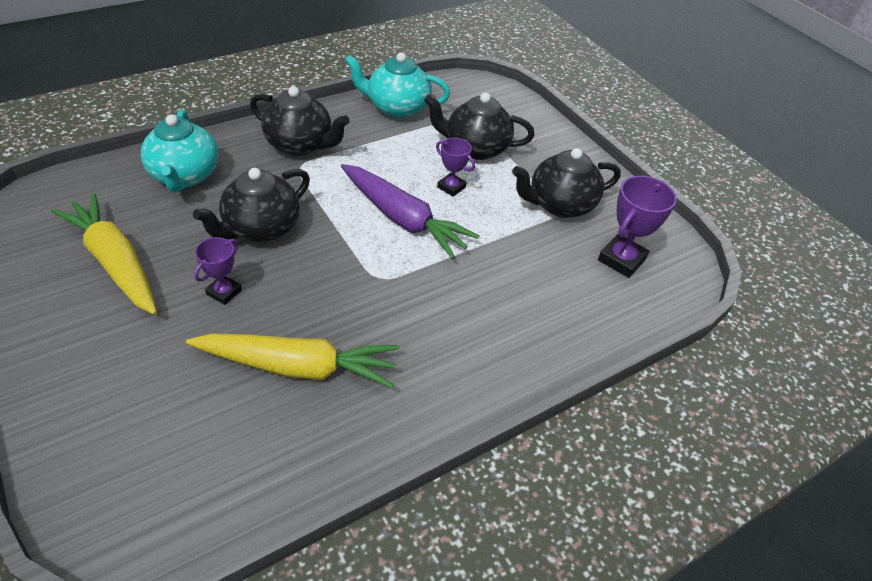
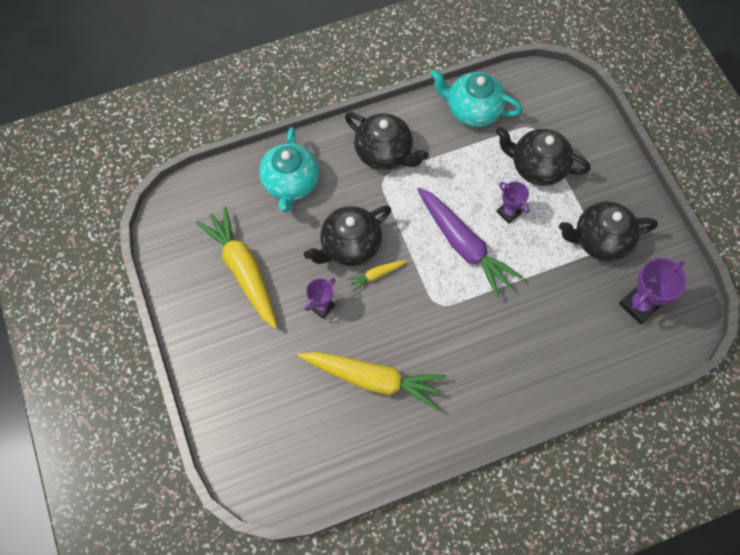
camera: 15 degrees right, 20 degrees up
none -> yellow carrot [347,260,407,292]

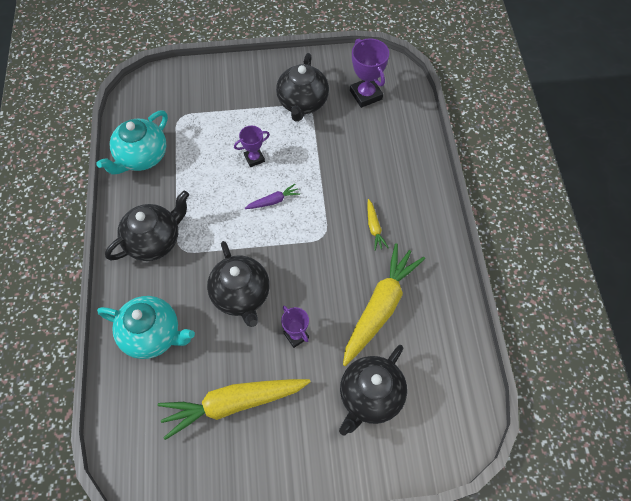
camera: 75 degrees left, 5 degrees down
yellow carrot [347,260,407,292] -> yellow carrot moved to [368,199,389,251]
purple carrot [417,187,523,298] -> purple carrot [245,184,300,209], size x0.44
black teapot [496,127,591,186] -> black teapot moved to [339,345,407,435]

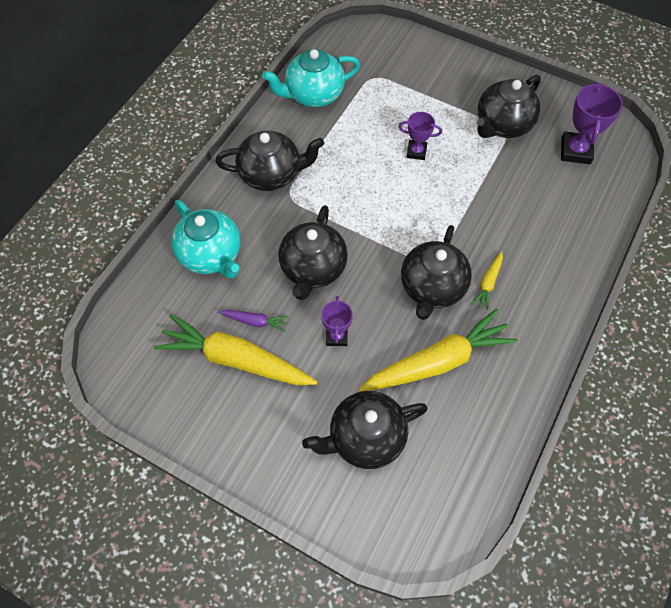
camera: 35 degrees right, 0 degrees up
purple carrot [245,184,300,209] -> purple carrot moved to [218,310,289,332]
none -> black teapot [401,225,472,320]

